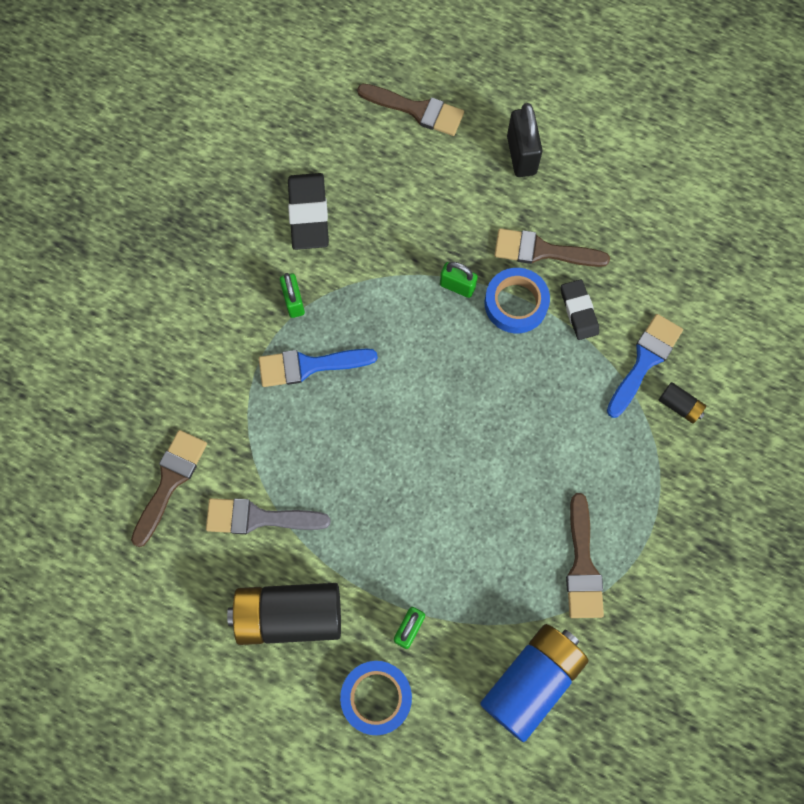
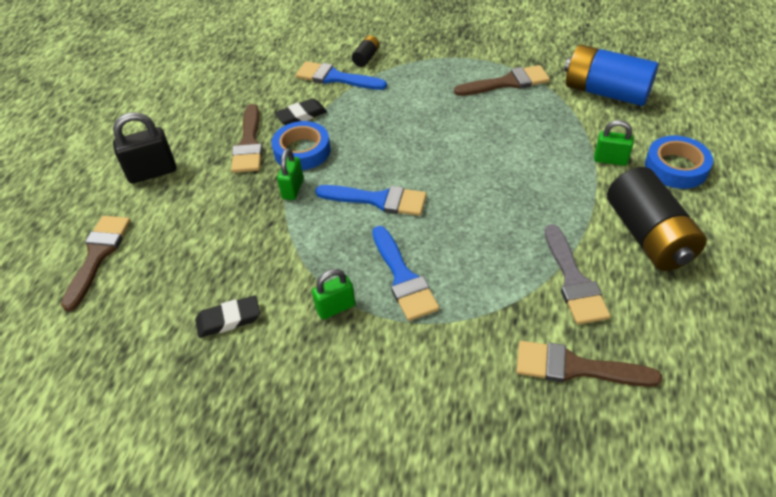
camera: 100 degrees left, 25 degrees down
black eraser [288,173,329,250] -> black eraser [195,295,260,338], size x0.64
none -> blue brush [315,185,427,216]

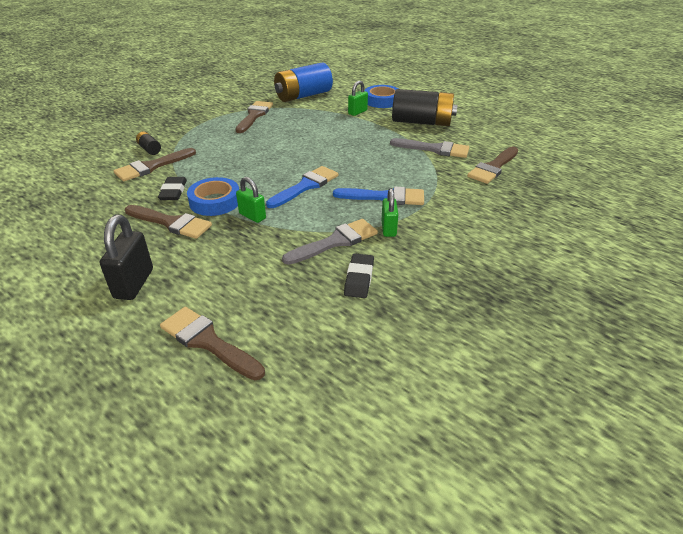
camera: 65 degrees left, 10 degrees down
blue brush [296,61,387,90] -> brown brush [114,148,196,181]
none -> grey brush [282,219,378,265]

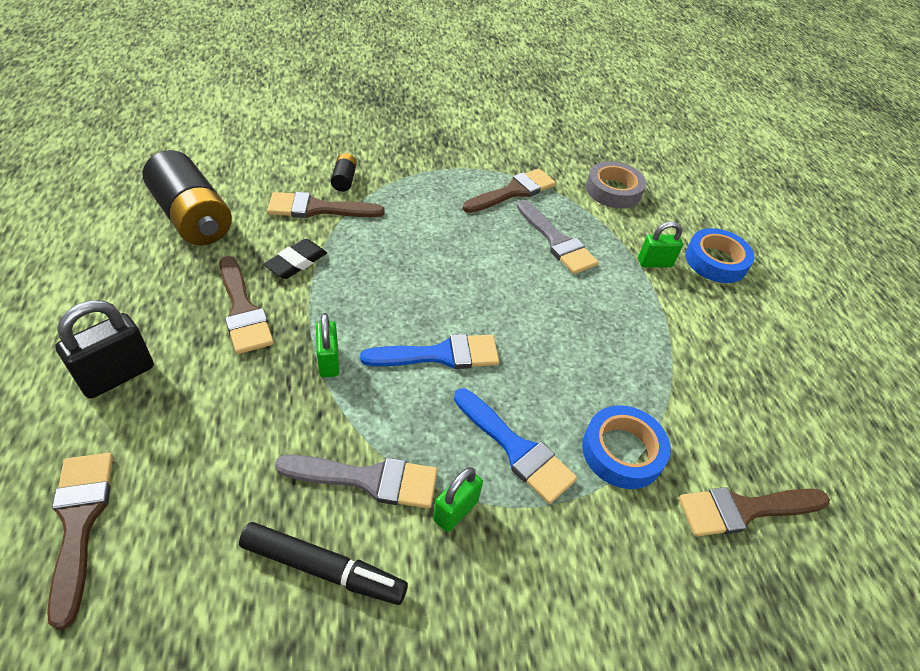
camera: 35 degrees right, 10 degrees up
blue tape [187,177,239,216] -> blue tape moved to [582,405,671,489]
blue battery [274,63,333,102] -> grey tape [586,161,646,208]
black eraser [344,253,374,298] -> black marker [239,522,408,605]
grey brush [390,138,469,158] -> grey brush moved to [517,200,598,274]
black battery [392,89,458,126] -> black battery moved to [143,150,232,245]

